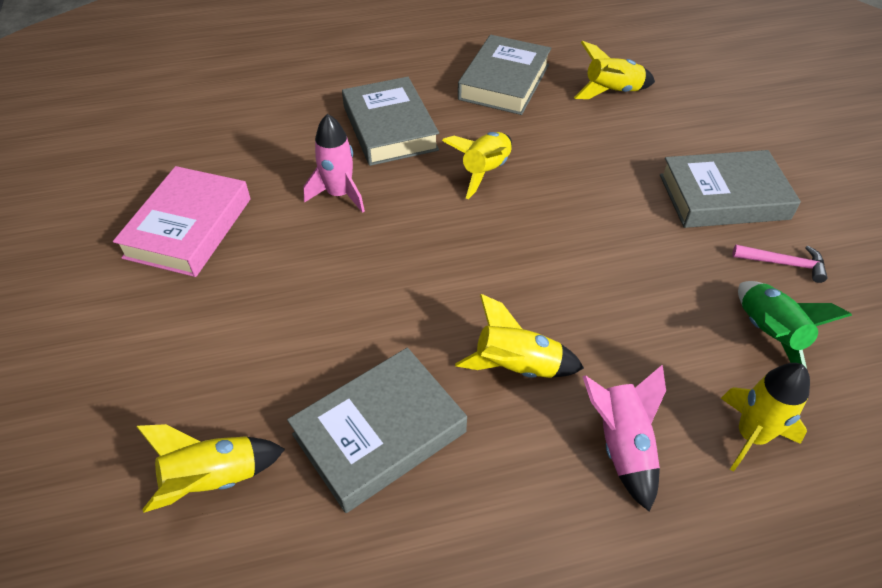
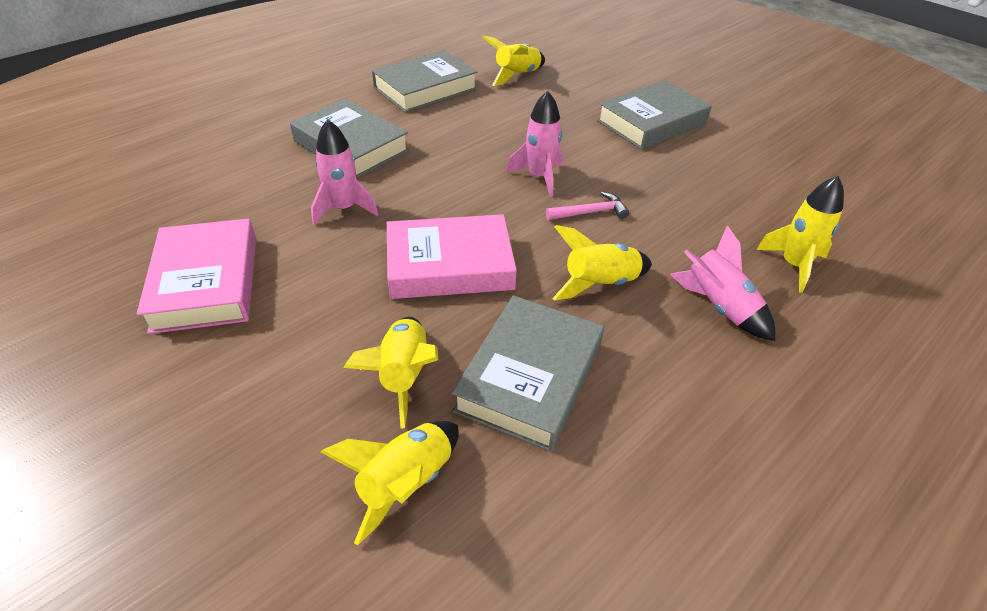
camera: 30 degrees left, 5 degrees down
yellow rocket [442,132,512,199] -> yellow rocket moved to [344,317,438,428]
grey book [458,35,551,115] -> grey book turned 60 degrees clockwise [372,50,478,113]
pink hammer [732,245,827,283] -> pink hammer moved to [546,192,629,220]
green rocket [738,281,852,369] -> none
none -> pink book [387,214,517,299]
none -> pink rocket [507,91,563,197]

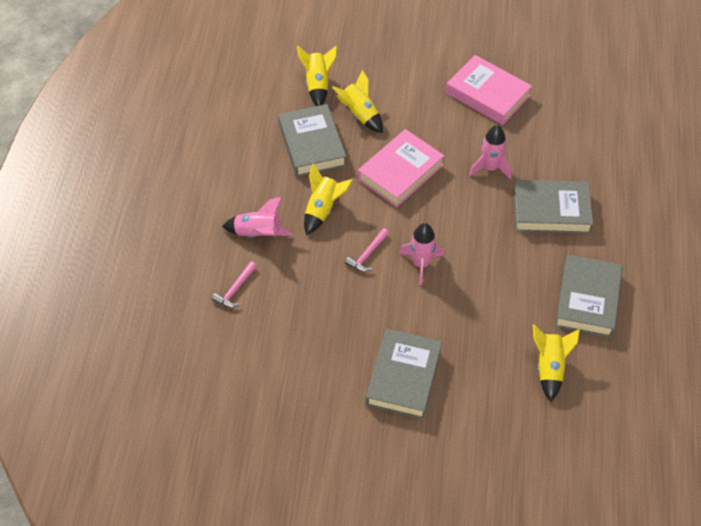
camera: 140 degrees right, 10 degrees up
yellow rocket [756,176,844,293] -> pink hammer [212,261,257,308]

